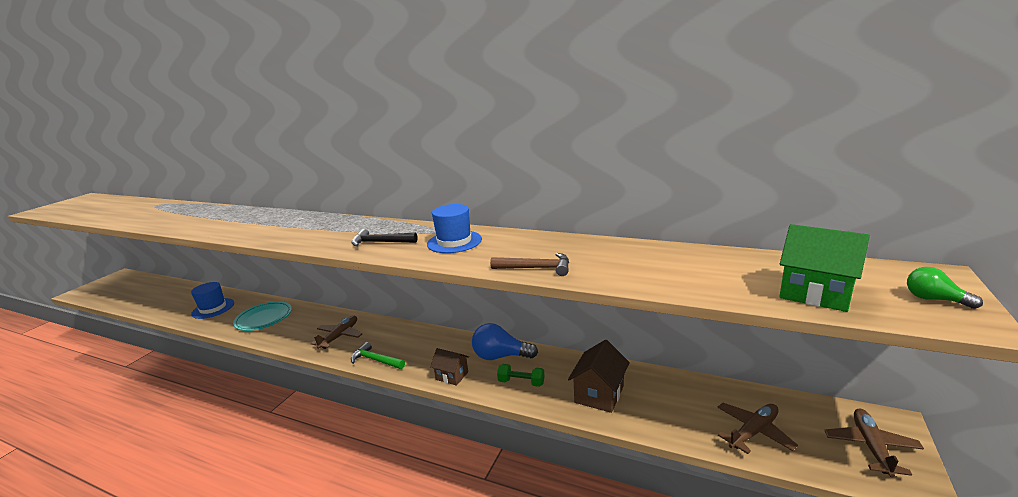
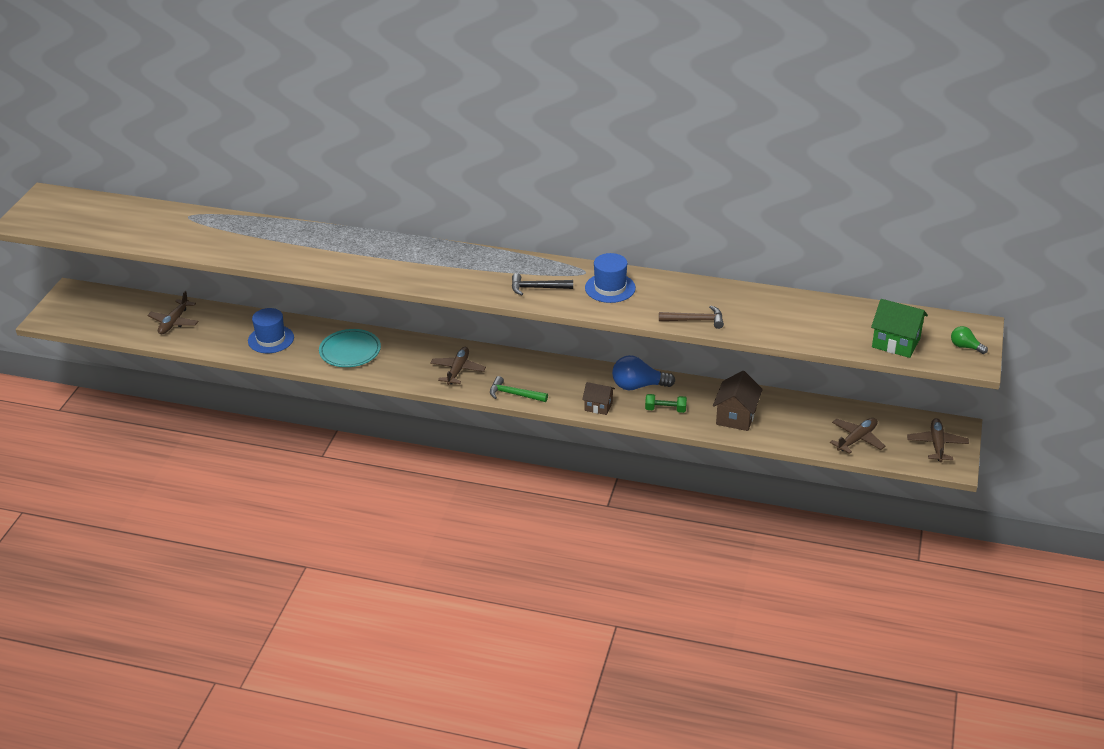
camera: 10 degrees left, 15 degrees up
none -> brown plane [147,291,199,334]

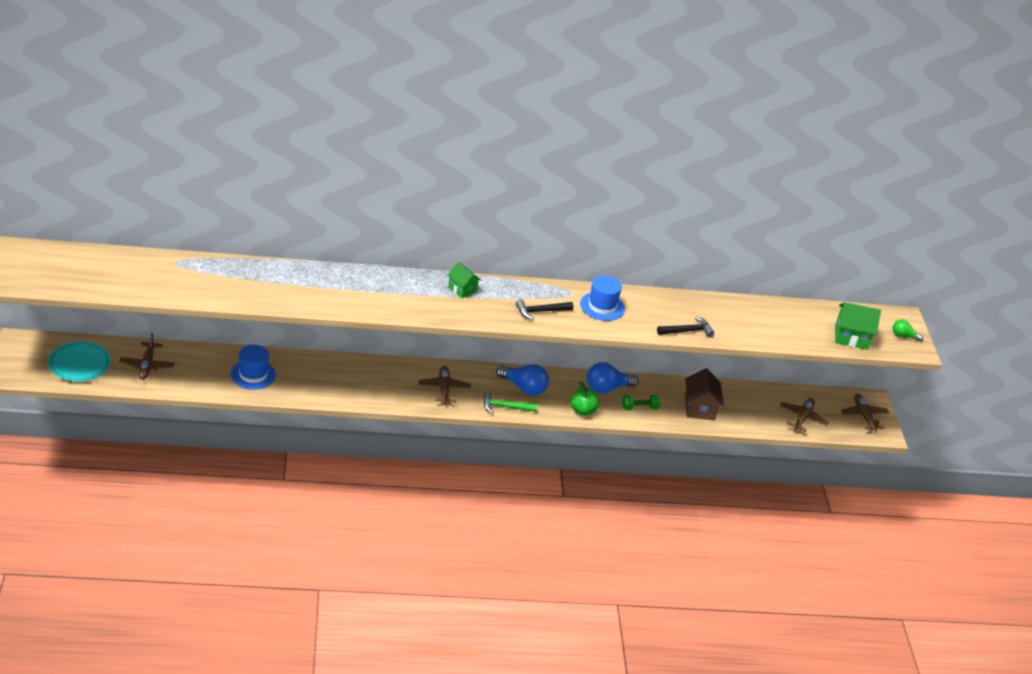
camera: 25 degrees left, 0 degrees up
turquoise plate [319,329,381,367] -> turquoise plate moved to [48,341,111,381]
brown house [582,382,615,415] -> green apple [571,381,599,416]
brown hammer [659,305,724,329] -> black hammer [657,316,714,337]
none -> green house [447,262,481,298]
none -> blue light bulb [496,364,549,396]

